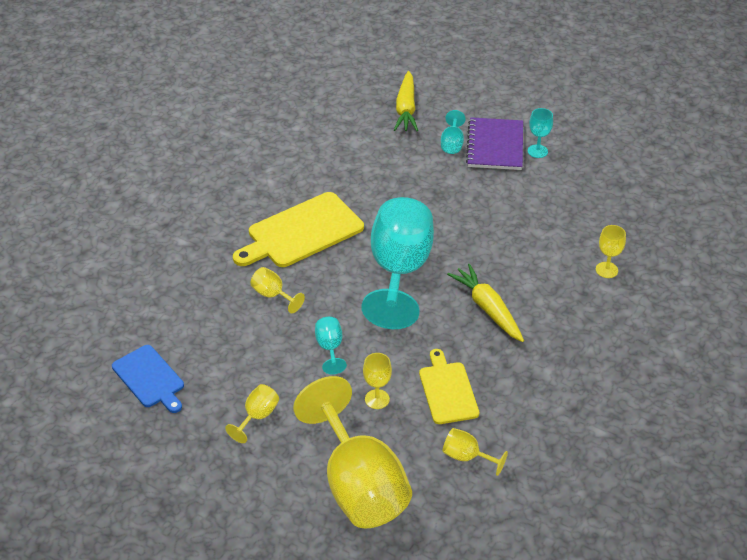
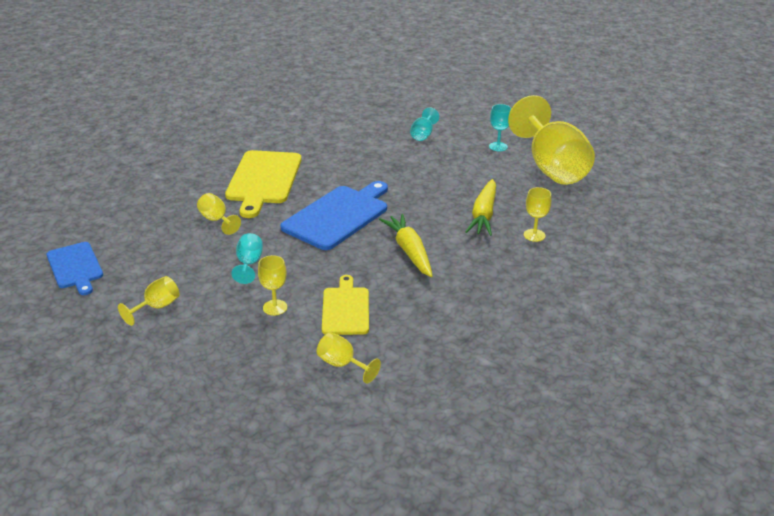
camera: 10 degrees right, 10 degrees down
yellow cutting board [233,192,364,267] -> yellow cutting board turned 60 degrees counterclockwise [225,150,302,218]
yellow goblet [293,376,412,528] -> yellow goblet moved to [509,95,595,185]
turquoise goblet [361,197,434,329] -> blue cutting board [280,181,388,250]
yellow carrot [394,71,418,131] -> yellow carrot moved to [465,179,496,236]
purple notebook [466,117,523,170] -> none

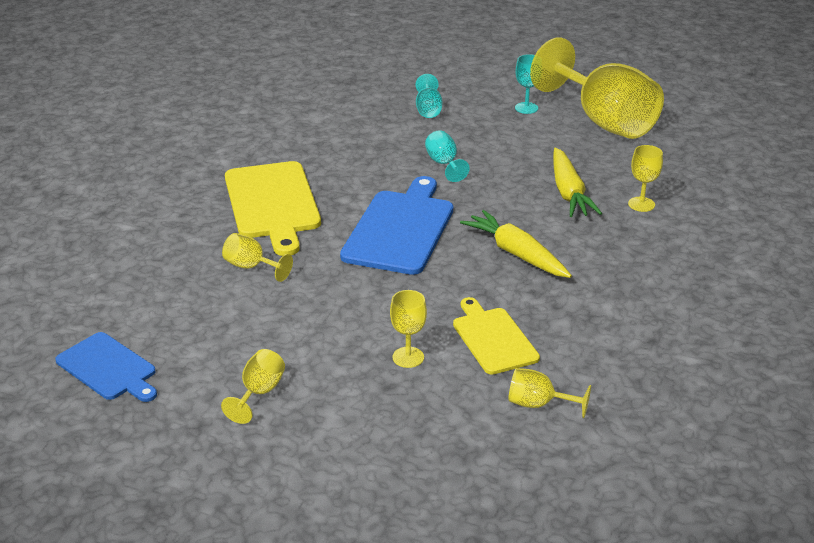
camera: 20 degrees left, 0 degrees up
turquoise goblet [231,233,263,284] -> turquoise goblet moved to [425,130,470,182]

